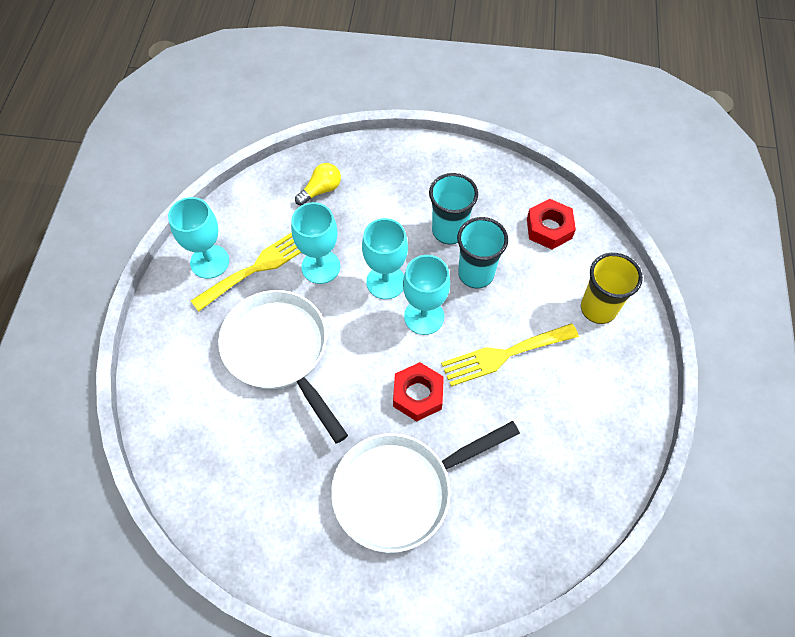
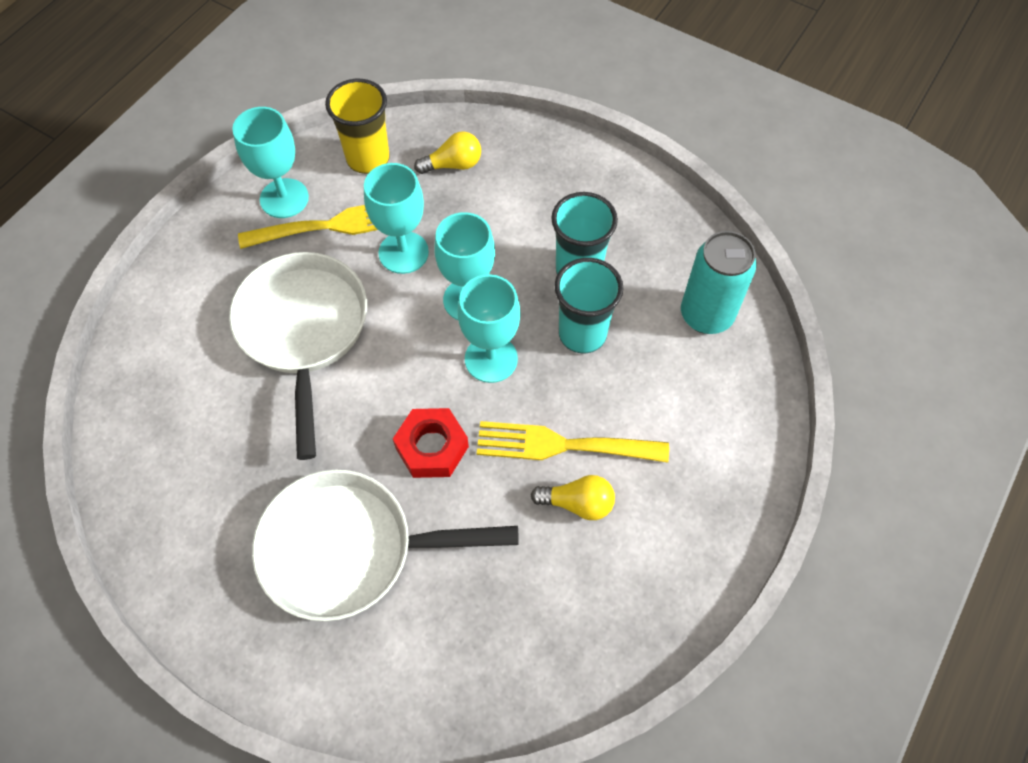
camera: 25 degrees right, 0 degrees up
red nut [527,199,576,250] -> turquoise can [681,231,756,334]
yellow cup [581,253,643,324] -> yellow cup moved to [325,79,390,174]
none -> yellow light bulb [531,475,615,520]

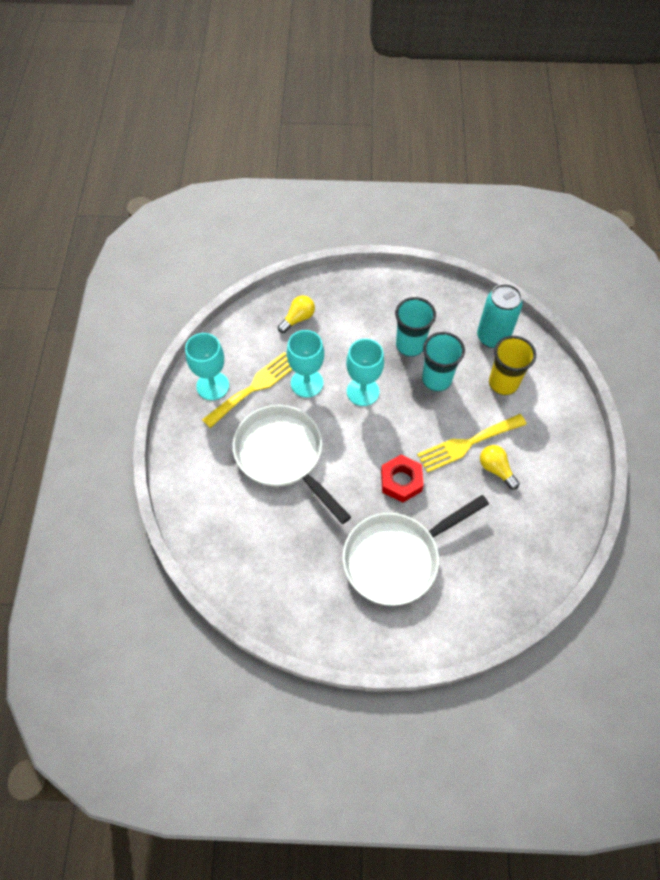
camera: 30 degrees left, 0 degrees up
yellow cup [325,79,390,174] -> yellow cup moved to [489,336,536,395]
turquoise goblet [458,274,521,383] -> none
yellow light bulb [531,475,615,520] -> yellow light bulb turned 105 degrees counterclockwise [480,445,520,490]

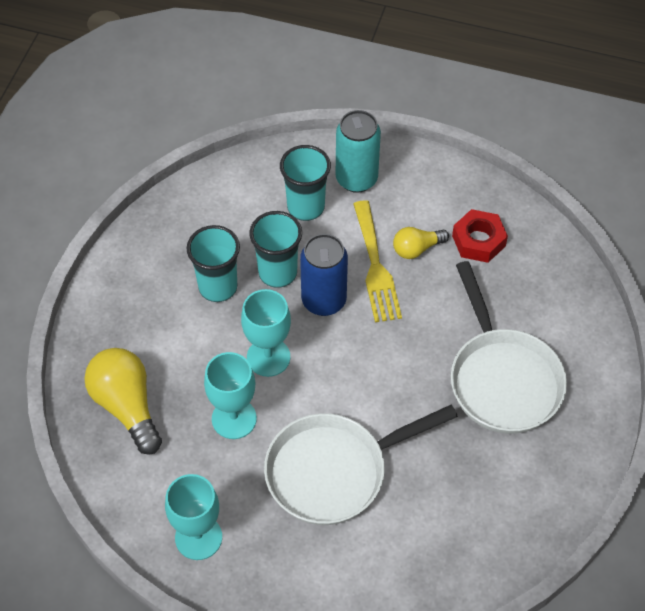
camera: 75 degrees left, 5 degrees down
yellow fork [202,352,292,428] -> none
yellow light bulb [278,295,315,333] -> yellow light bulb [84,348,162,455], size x1.76
red nut [381,455,424,503] -> red nut moved to [452,209,508,263]
turquoise can [477,284,523,348] -> turquoise can moved to [336,110,381,193]
yellow cup [489,336,536,395] -> turquoise cup [280,145,331,221]
none -> blue can [300,234,348,316]

